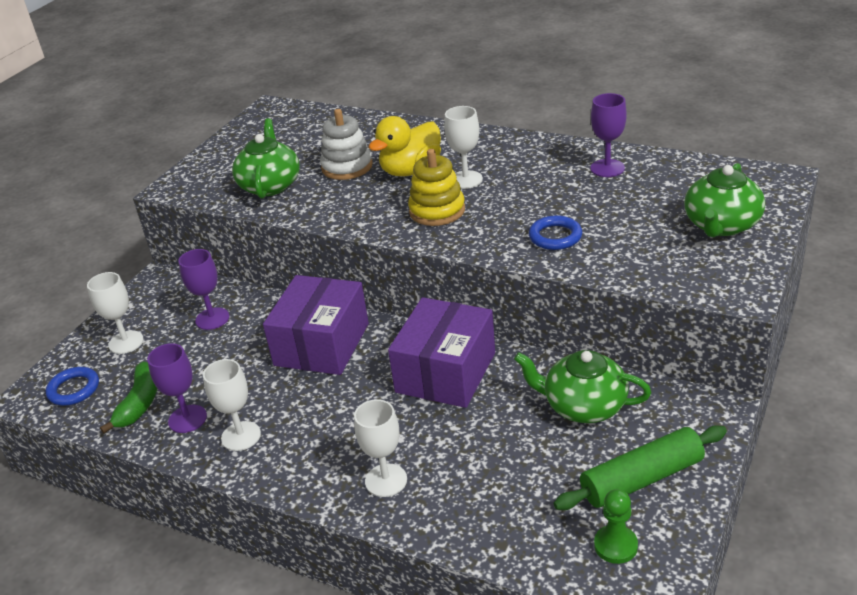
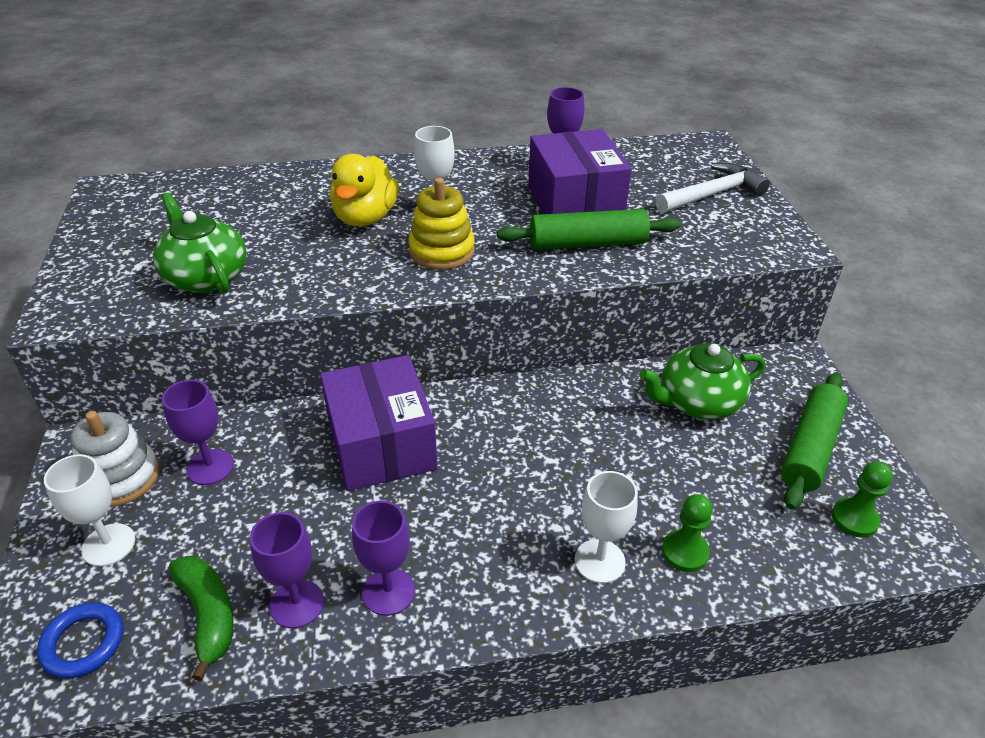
camera: 40 degrees left, 5 degrees up
white goblet [203,359,261,451] -> purple goblet [352,501,415,616]
white stacking toy [320,109,373,180] -> white stacking toy moved to [71,411,159,507]
purple box [388,297,495,408] -> purple box moved to [528,129,632,214]
blue ring [529,215,582,250] -> green rolling pin [497,209,681,250]
green teapot [684,163,765,237] -> white hammer [655,163,770,213]
none -> green pawn [662,494,713,572]

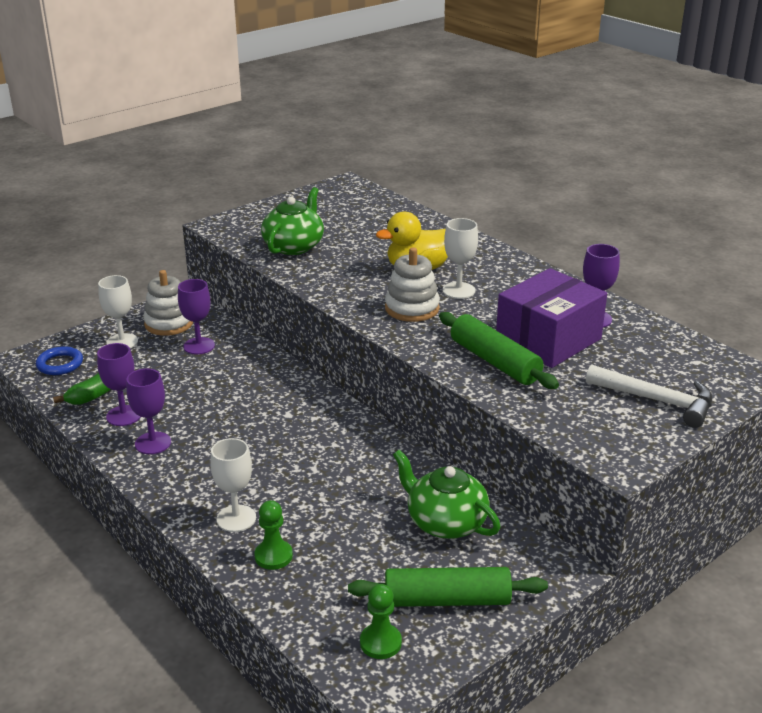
camera: 60 degrees right, 10 degrees down
purple box [320,355,438,491] -> none
yellow stacking toy [408,178,475,270] -> white stacking toy [385,247,440,322]

